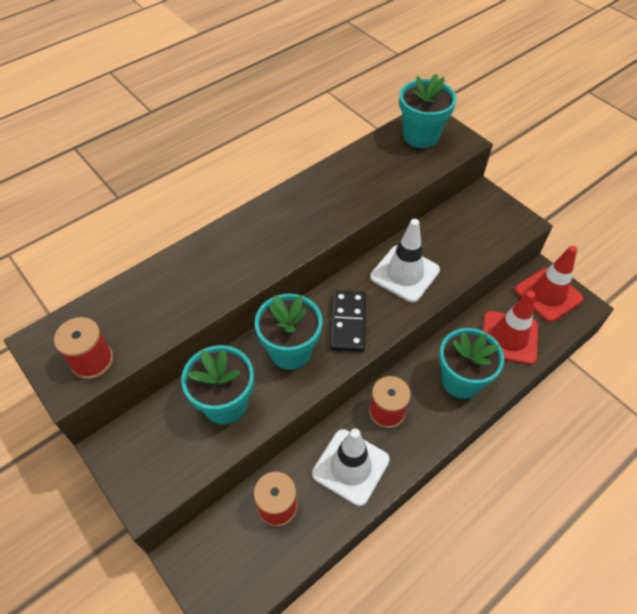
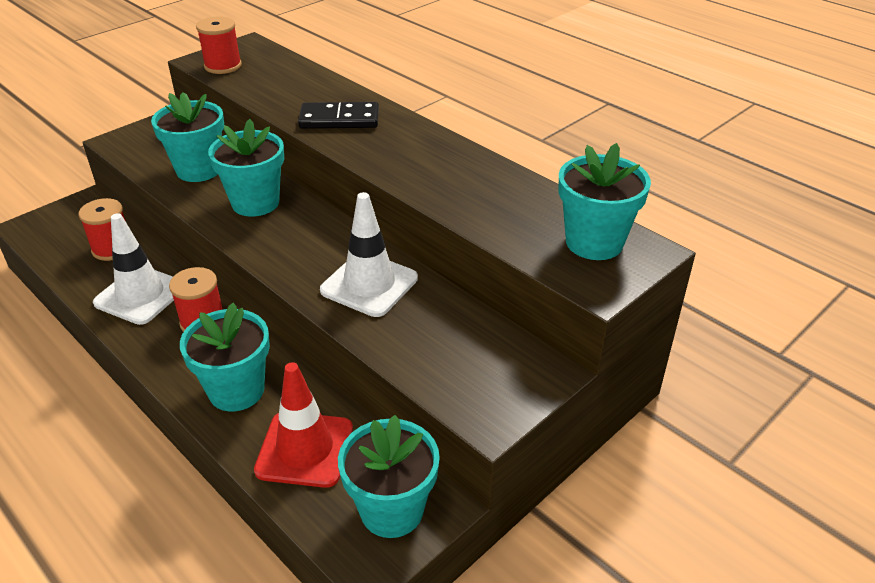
camera: 85 degrees right, 15 degrees down
black domino [330,290,366,352] -> black domino moved to [298,102,379,129]
red traffic cone [515,246,583,322] -> turquoise flower pot [338,415,440,538]

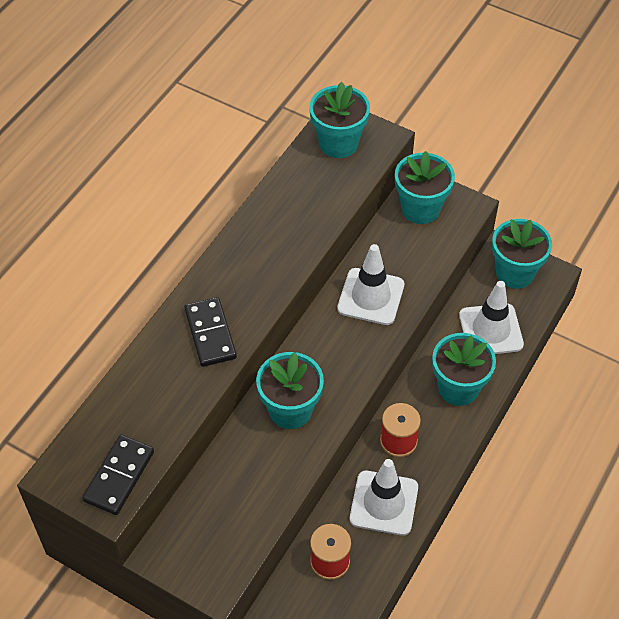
camera: 105 degrees left, 15 degrees up
turquoise flower pot [151,92,224,182] -> turquoise flower pot moved to [395,151,455,224]
red spool [196,16,242,74] -> black domino [82,435,154,515]
red traffic cone [254,362,353,488] -> white traffic cone [459,281,524,354]

